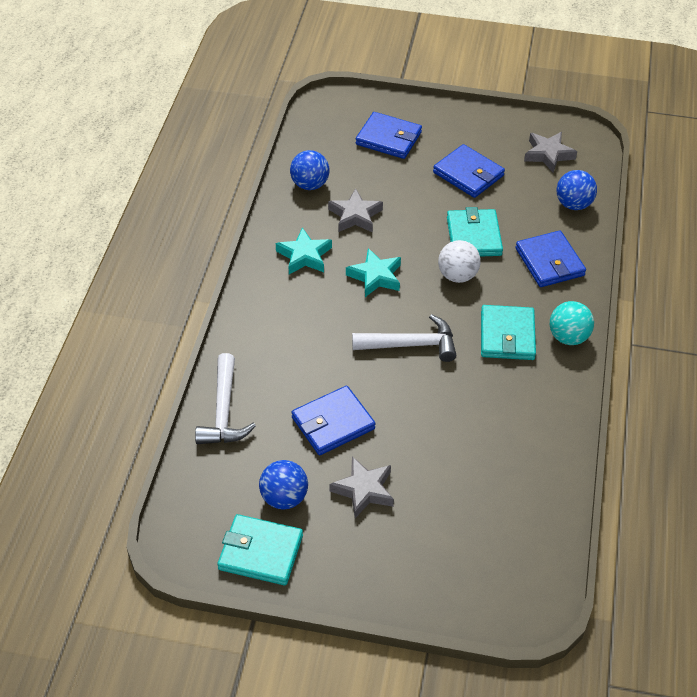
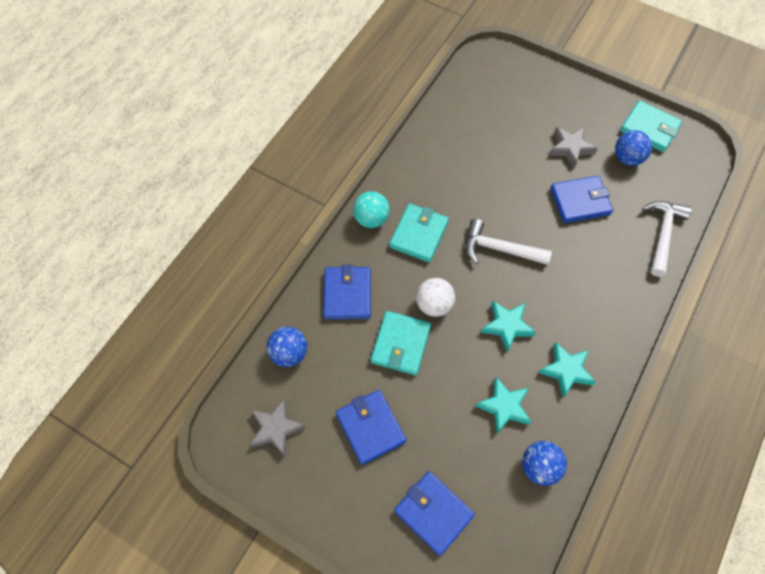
camera: 160 degrees left, 15 degrees up
grey star [328,188,383,233] -> turquoise star [476,377,531,434]

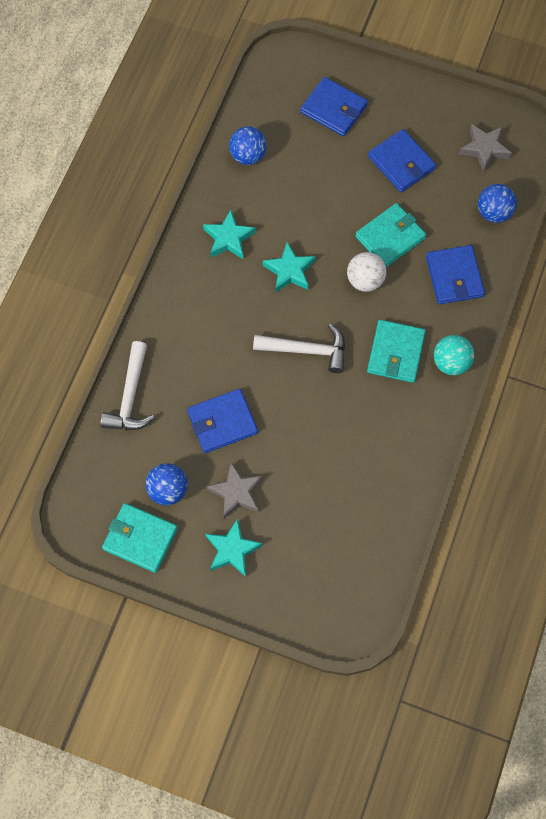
camera: 170 degrees right, 5 degrees up
turquoise wallet [371,311,431,375] -> turquoise wallet turned 45 degrees clockwise [355,203,426,267]
turquoise star [476,377,531,434] -> turquoise star moved to [206,518,262,577]

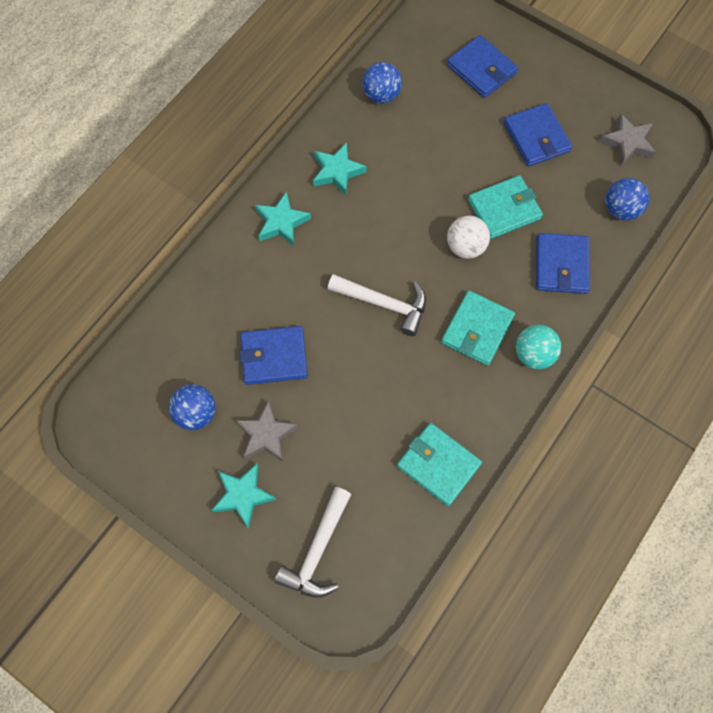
camera: 15 degrees right, 0 degrees up
white hammer [100,341,154,430] -> white hammer moved to [274,487,351,598]
turquoise wallet [102,503,178,573] -> turquoise wallet moved to [397,423,482,506]
turquoise star [263,242,315,292] -> turquoise star moved to [255,191,311,246]

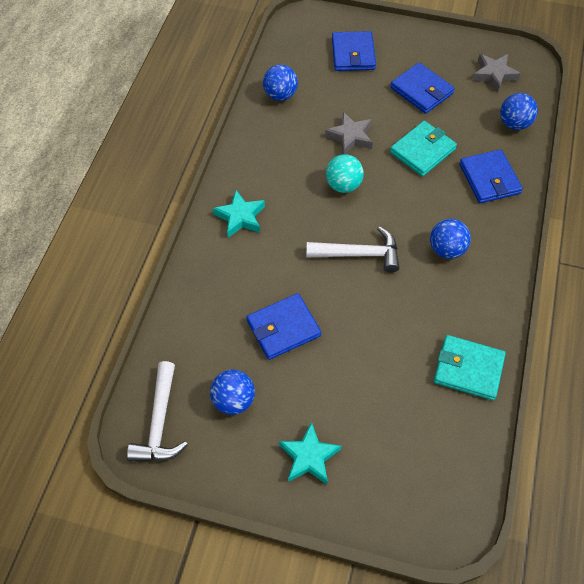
camera: 20 degrees left, 10 degrees down
grey star [235,400,298,462] -> grey star moved to [325,112,373,154]
white hammer [274,487,351,598] -> white hammer moved to [127,361,188,462]
turquoise star [313,142,367,196] -> none
turquoise wallet [441,291,515,366] -> blue ball [430,219,471,259]
blue wallet [447,35,518,98] -> blue wallet turned 60 degrees clockwise [332,31,376,71]
white ball [447,216,490,259] -> none
turquoise ball [516,325,561,369] -> turquoise ball moved to [326,154,364,193]

